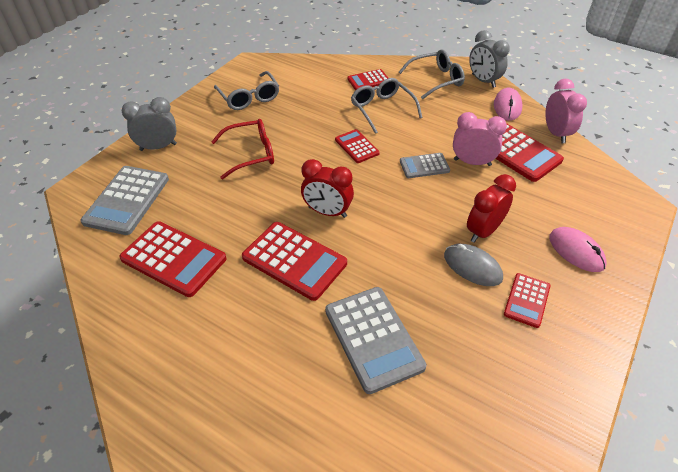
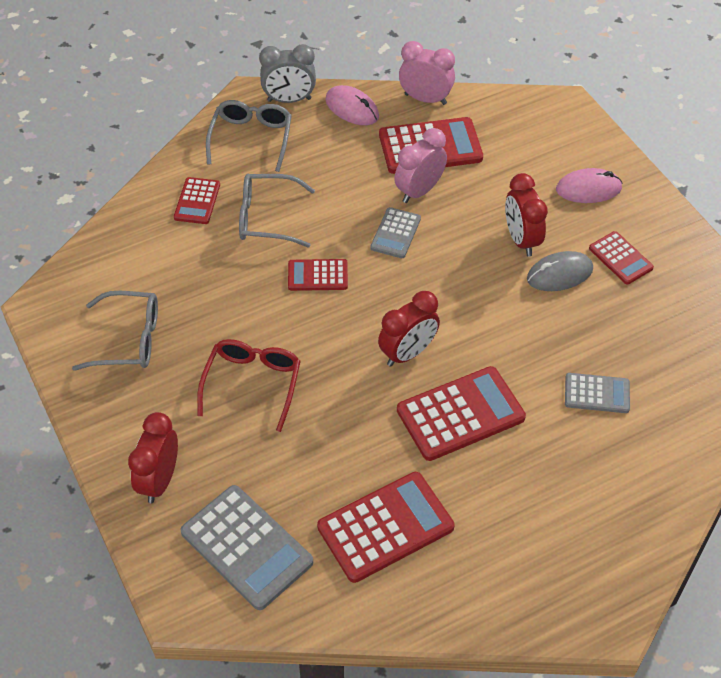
camera: 60 degrees left, 5 degrees up
grey clock [122,97,177,151] -> red clock [128,412,178,503]
grey calculator [325,287,426,394] -> grey calculator [565,373,630,413], size x0.57

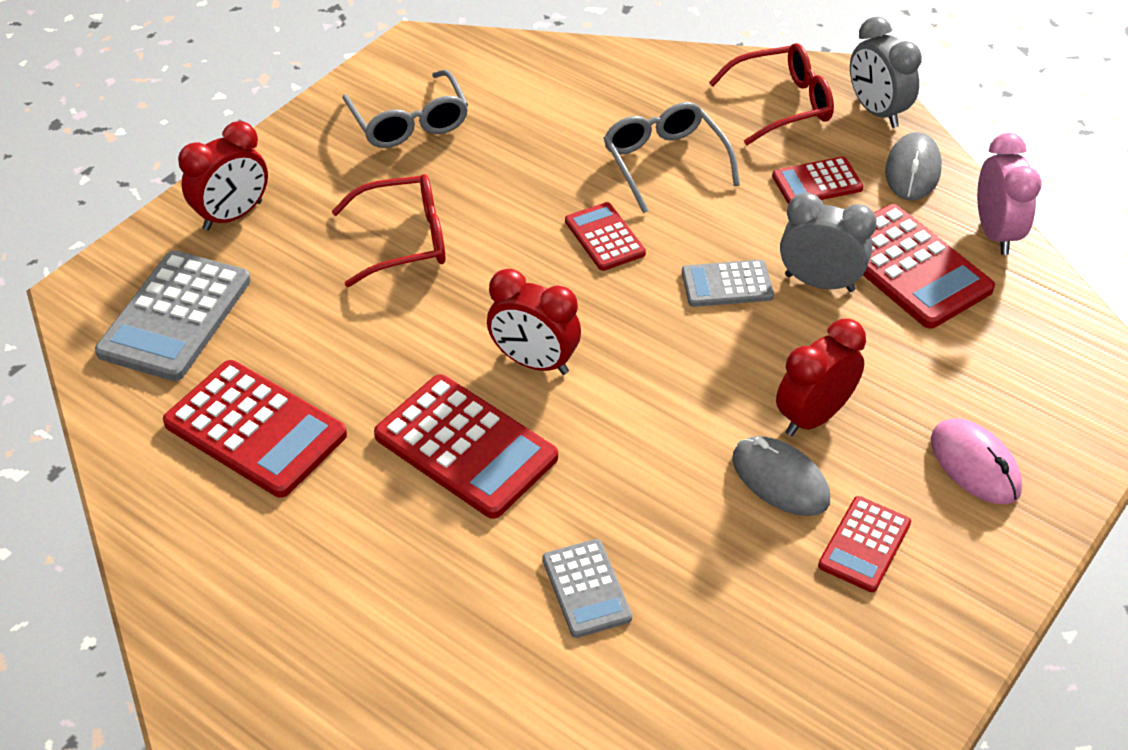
camera: 65 degrees right, 5 degrees down
red clock [128,412,178,503] -> red clock turned 150 degrees clockwise [178,121,268,231]
red calculator [174,177,220,224] -> red calculator moved to [772,157,863,204]
grey glasses [206,100,292,172] -> red glasses [709,43,834,145]
pink mouse [325,85,379,125] -> grey mouse [885,132,942,200]
pink clock [394,128,447,203] -> grey clock [780,192,877,292]

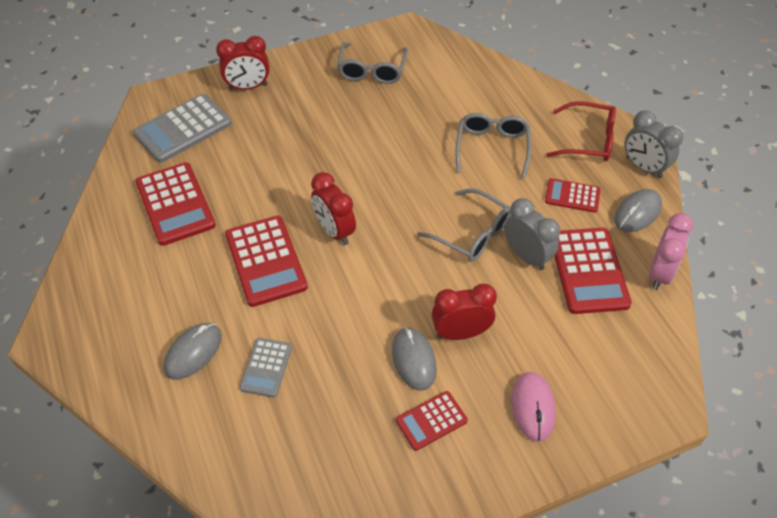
camera: 30 degrees right, 5 degrees up
red glasses [332,174,445,287] -> none
red calculator [565,202,646,271] -> none
grey calculator [682,260,774,307] -> grey glasses [417,188,511,262]
grey clock [850,17,922,128] -> grey clock turned 45 degrees counterclockwise [624,110,683,178]
none -> grey mouse [164,323,222,380]

